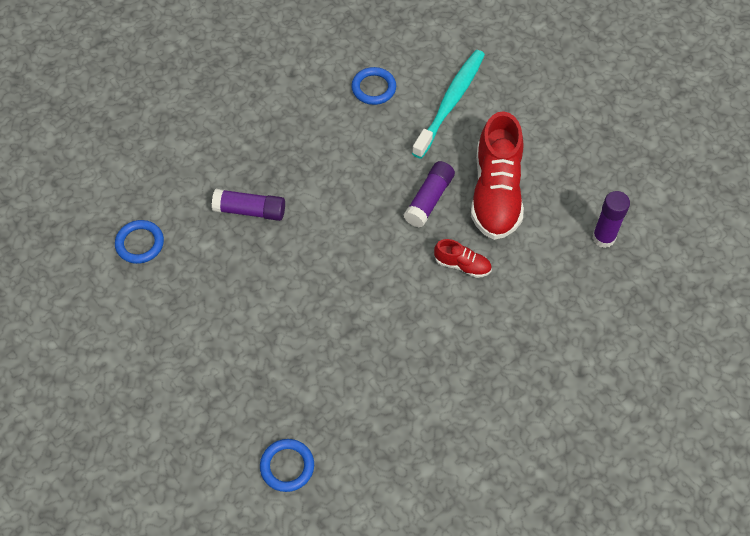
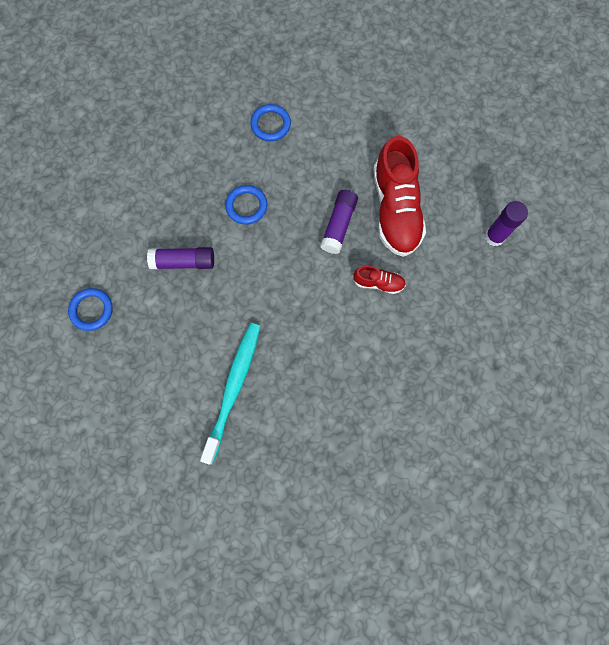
camera: 10 degrees left, 15 degrees up
blue ring [260,439,314,492] -> blue ring moved to [225,185,267,225]
turquoise toothbrush [412,50,485,159] -> turquoise toothbrush moved to [200,323,261,464]

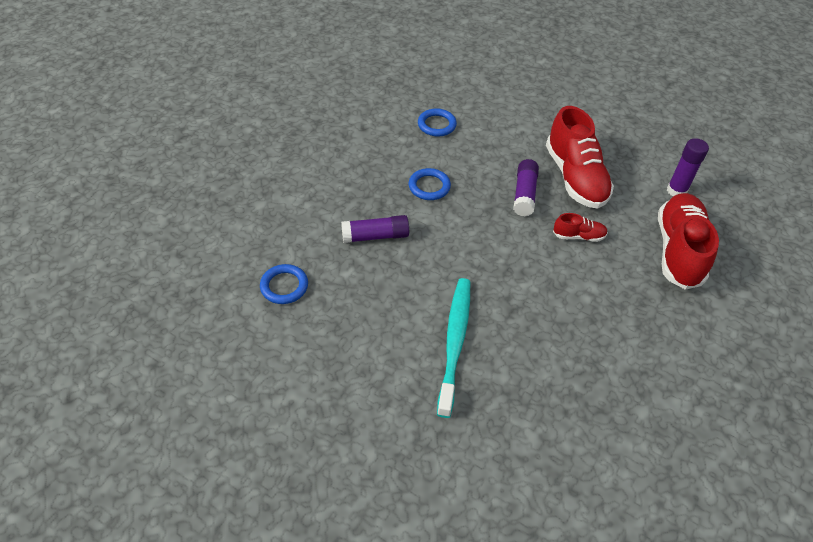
camera: 10 degrees left, 25 degrees down
none -> red shoe [658,193,719,290]

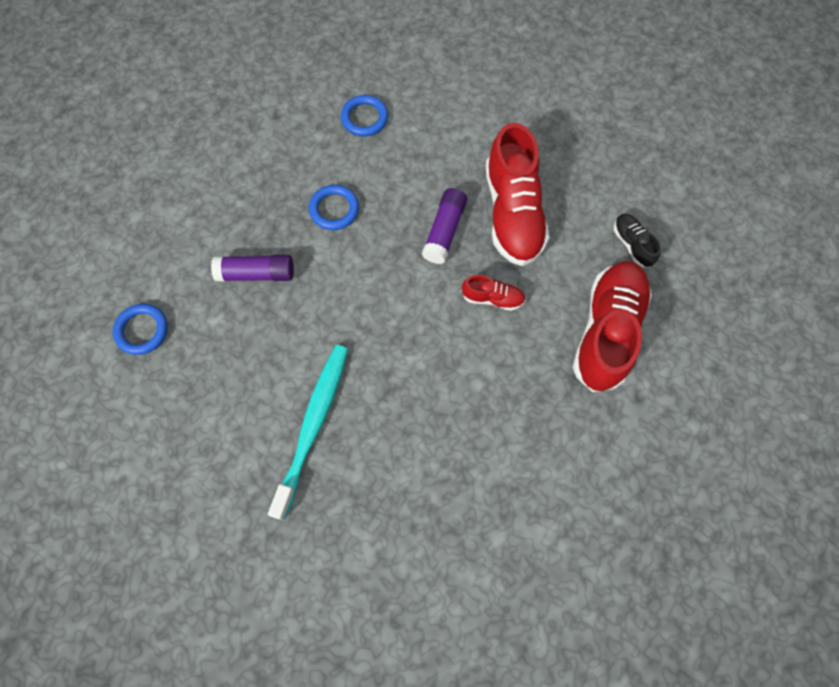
camera: 10 degrees right, 20 degrees up
purple glue stick [667,138,709,196] -> black shoe [614,214,661,268]

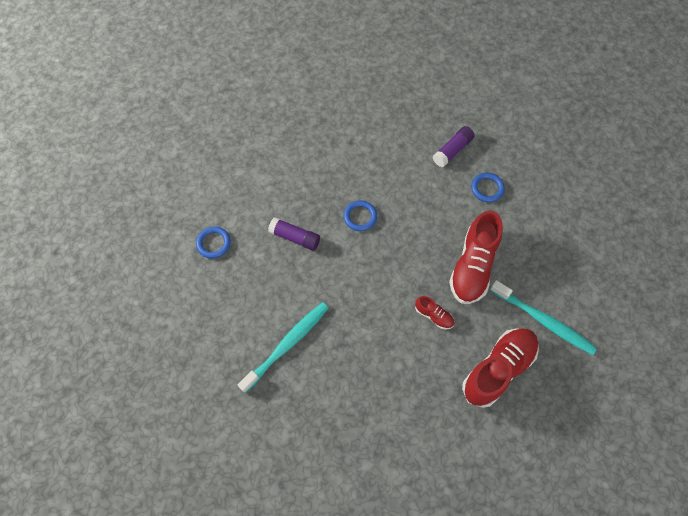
camera: 25 degrees right, 5 degrees down
blue ring [341,95,388,136] -> blue ring moved to [471,173,505,202]
purple glue stick [422,188,467,264] -> purple glue stick moved to [433,126,474,167]
black shoe [614,214,661,268] -> turquoise toothbrush [490,280,597,355]

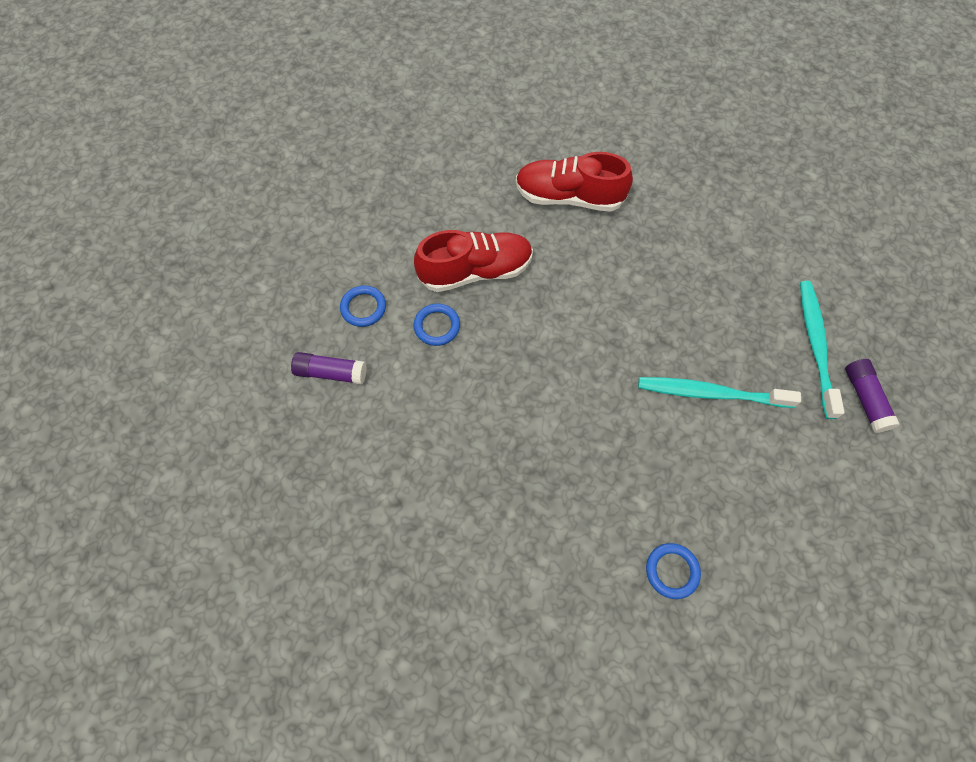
camera: 125 degrees left, 0 degrees up
purple glue stick [268,217,320,251] -> purple glue stick moved to [845,359,900,433]
blue ring [343,200,377,231] -> blue ring moved to [414,304,460,346]
red shoe [415,296,454,330] -> none
turquoise toothbrush [490,280,597,355] -> turquoise toothbrush moved to [800,281,845,419]

